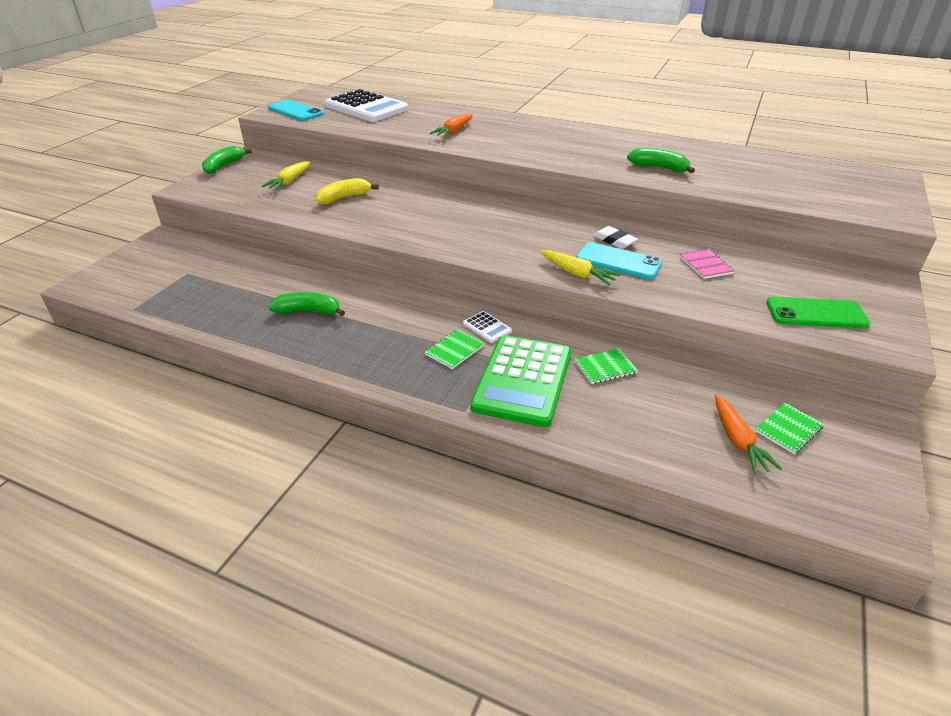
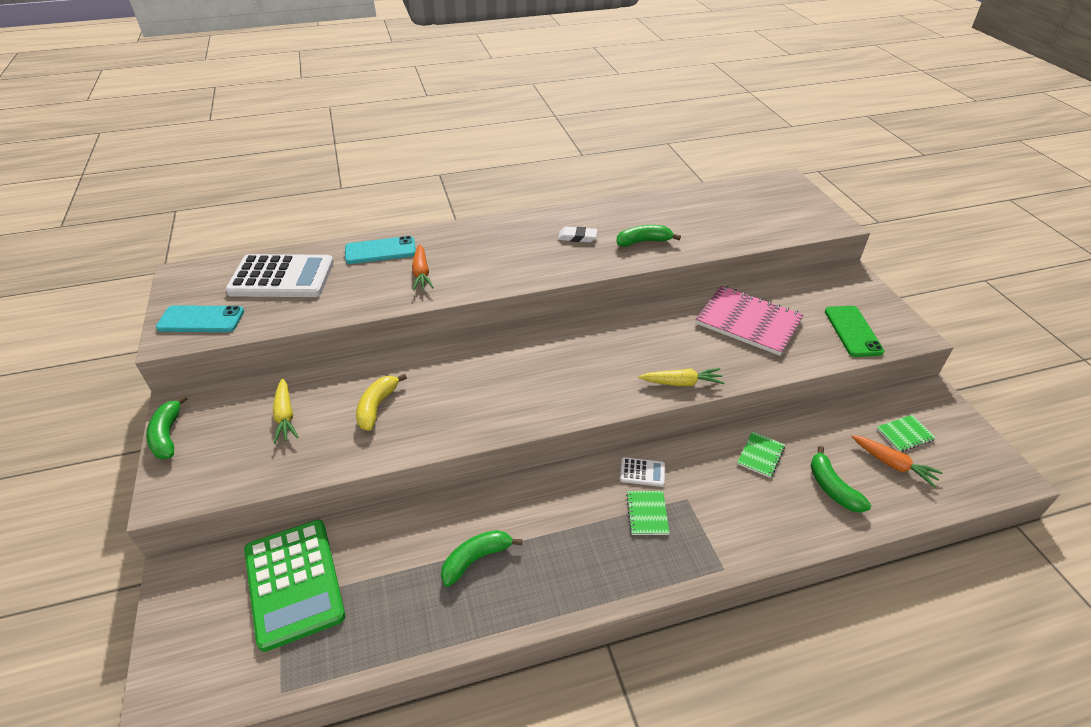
camera: 40 degrees left, 5 degrees up
green calculator [470,335,571,427] -> green calculator moved to [244,520,345,652]
turquoise phone [576,242,662,279] -> turquoise phone moved to [345,236,416,264]
white eraser [593,226,638,249] -> white eraser moved to [558,227,597,242]
pink notebook [679,249,734,279] -> pink notebook [695,286,804,356], size x2.16
green notebook [755,403,824,454] -> green notebook turned 60 degrees clockwise [876,415,936,452]
green phone [766,296,870,329] -> green phone turned 60 degrees counterclockwise [825,306,885,357]
none -> green banana [811,446,871,513]

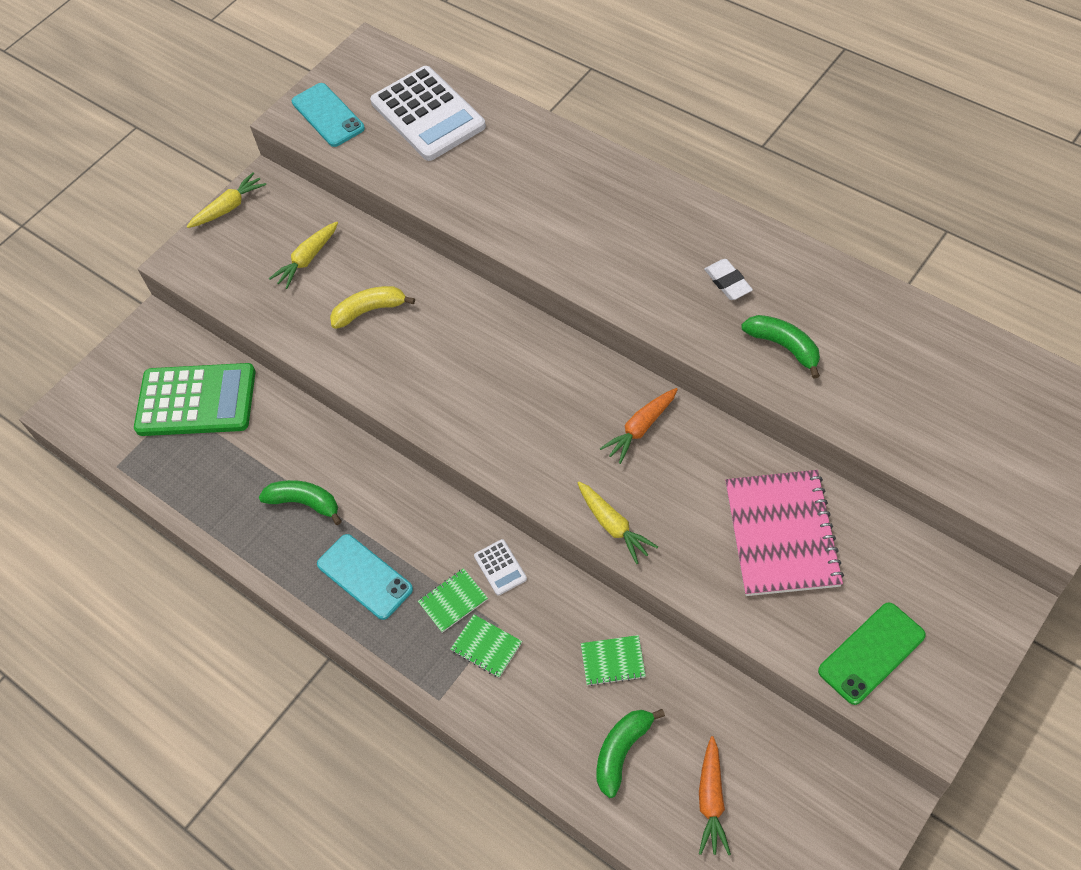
camera: 60 degrees right, 15 degrees up
green banana [146,395,187,459] -> yellow carrot [187,172,266,228]
green calculator [244,520,345,652] -> green calculator turned 120 degrees counterclockwise [134,363,255,436]
turquoise phone [345,236,416,264] -> turquoise phone moved to [317,534,413,620]
orange carrot [412,244,434,291] -> orange carrot moved to [599,388,678,464]
green notebook [876,415,936,452] -> green notebook moved to [451,615,522,678]

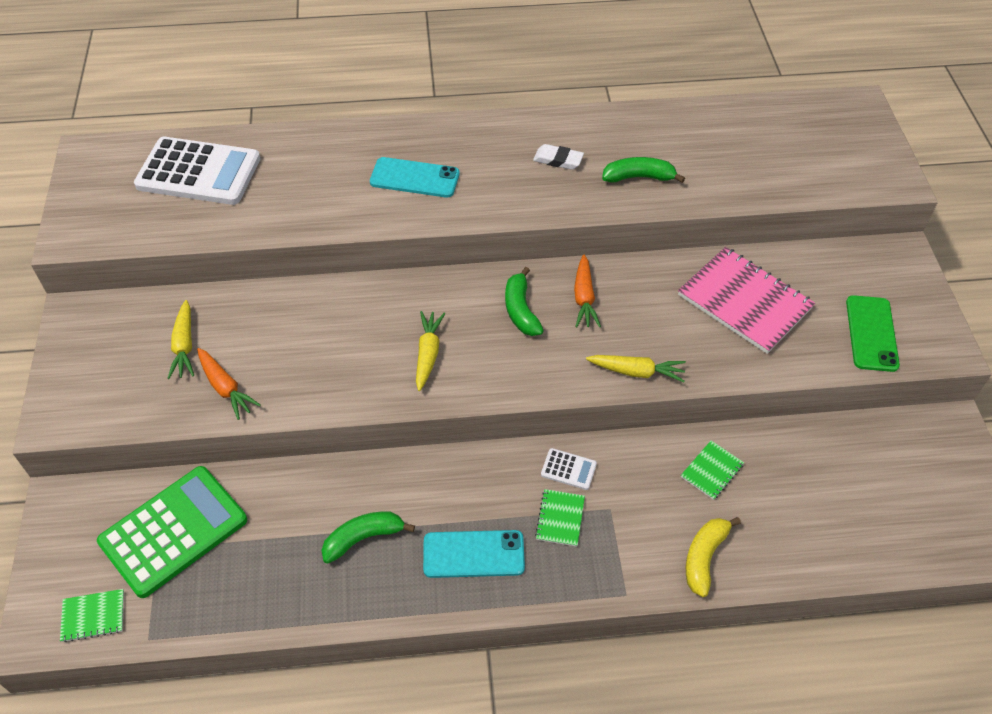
camera: 50 degrees left, 5 degrees down
yellow carrot [187,172,266,228] -> yellow carrot moved to [416,311,445,391]
turquoise phone [292,83,365,147] -> turquoise phone moved to [370,157,460,198]
yellow banana [330,286,415,329] -> yellow banana moved to [686,517,741,597]
green notebook [451,615,522,678] -> green notebook moved to [60,589,124,642]
green banana [597,709,665,798] -> green banana moved to [505,267,544,336]
orange carrot [699,736,731,855] -> orange carrot moved to [197,348,261,420]

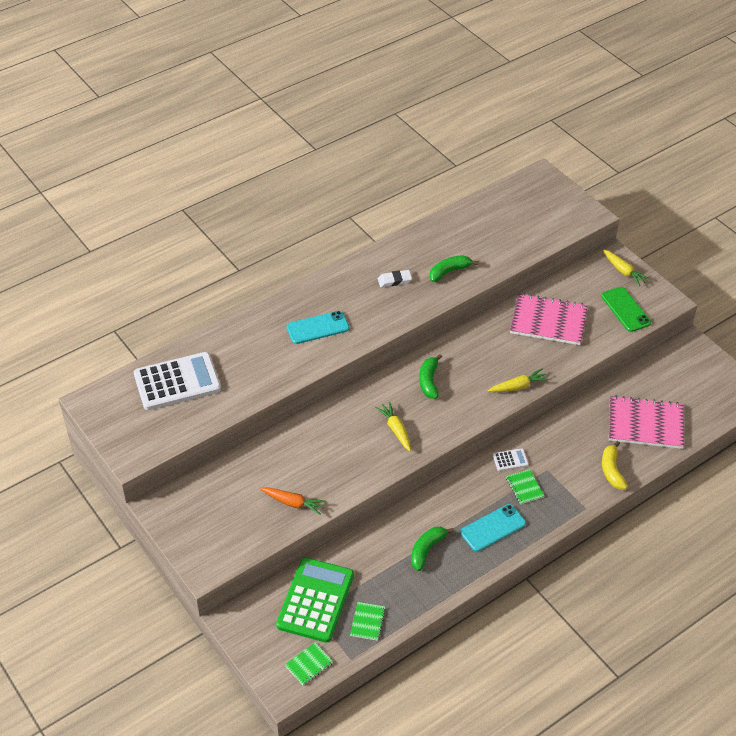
camera: 30 degrees left, 5 degrees down
yellow carrot [167,300,194,379] -> yellow carrot moved to [603,249,650,286]
green banana [505,267,544,336] -> green banana turned 45 degrees clockwise [419,354,442,399]
orange carrot [574,254,601,327] -> none
green notebook [681,440,744,500] -> green notebook moved to [350,602,386,641]
none -> pink notebook [609,395,684,449]

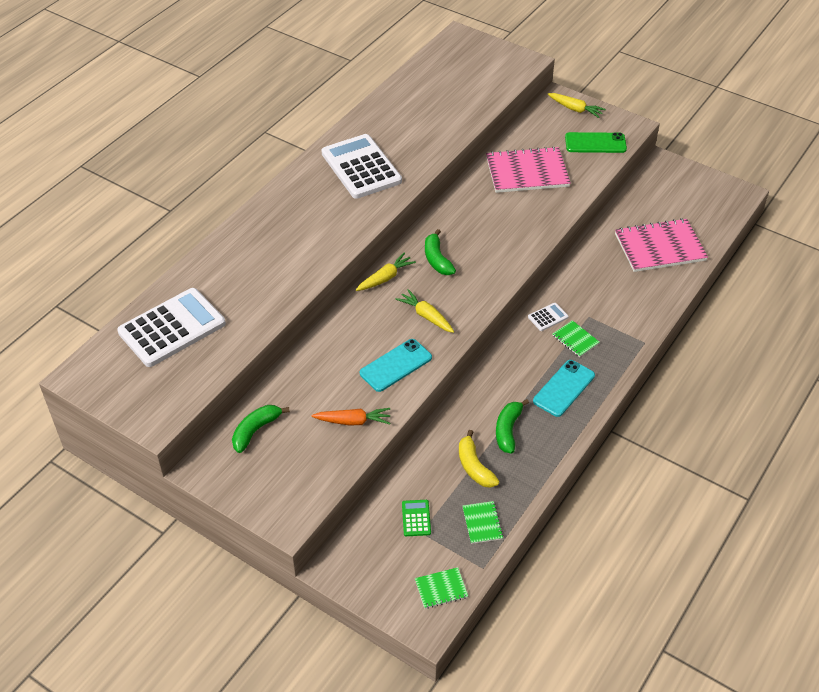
camera: 20 degrees left, 0 degrees up
green calculator [276,557,354,643] -> green calculator [402,500,431,536], size x0.41
green notebook [285,642,333,686] -> green notebook turned 45 degrees clockwise [415,567,468,609]
turquoise phone [286,311,349,344] -> turquoise phone moved to [360,339,432,392]
white eraser [378,270,412,287] -> white calculator [321,134,402,199]
green banana [429,255,479,282] -> green banana moved to [232,405,290,453]
yellow carrot [488,368,549,392] -> yellow carrot moved to [356,253,416,291]
green phone [601,287,651,332] -> green phone turned 45 degrees counterclockwise [565,132,627,153]
yellow banana [602,441,628,490] -> yellow banana moved to [459,430,499,488]

